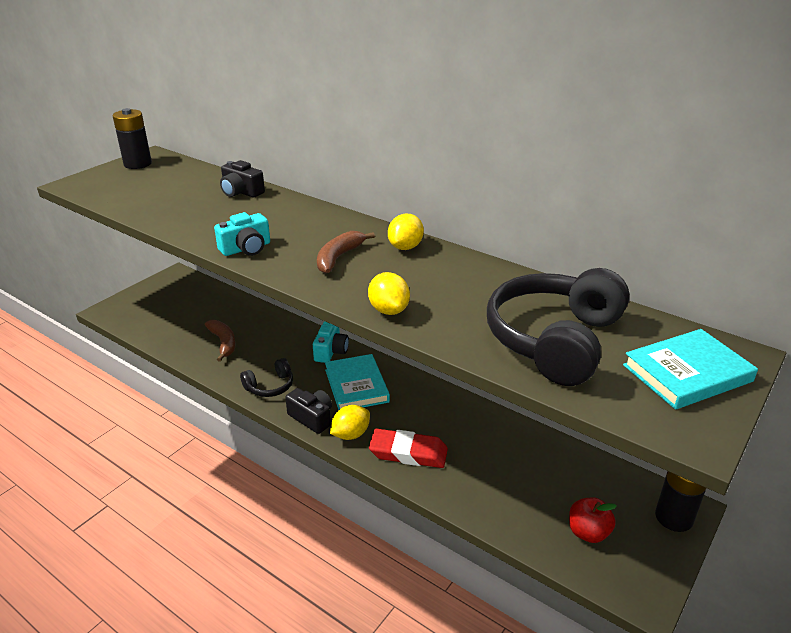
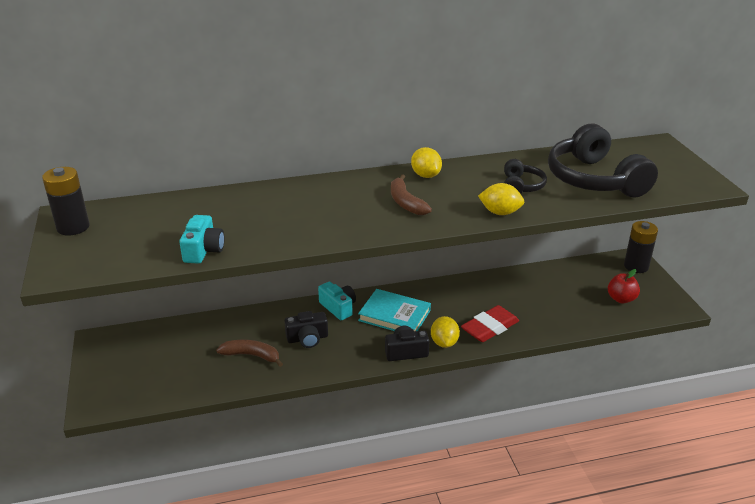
camera: 50 degrees left, 0 degrees up
turquoise camera [214,212,270,256] -> turquoise camera moved to [179,215,225,264]
black camera [220,160,265,198] -> black camera moved to [285,311,328,348]
black headphones [240,358,293,397] -> black headphones moved to [504,159,547,194]
turquoise book [623,329,758,410] -> none

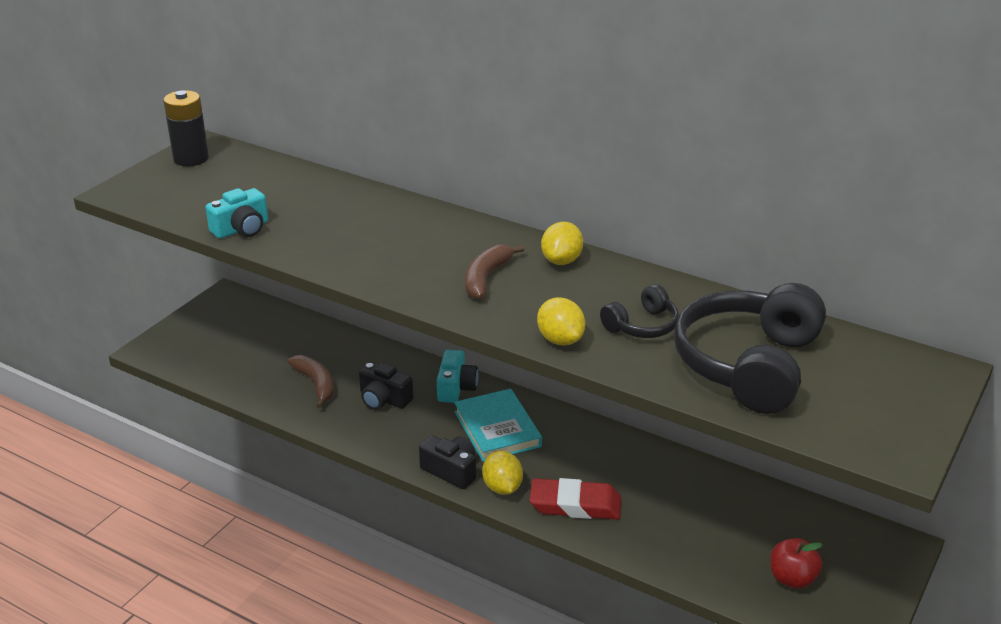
camera: 45 degrees right, 0 degrees up
yellow lemon [431,316,460,348] -> yellow lemon turned 60 degrees counterclockwise [482,451,523,495]
black battery [624,221,658,273] -> none

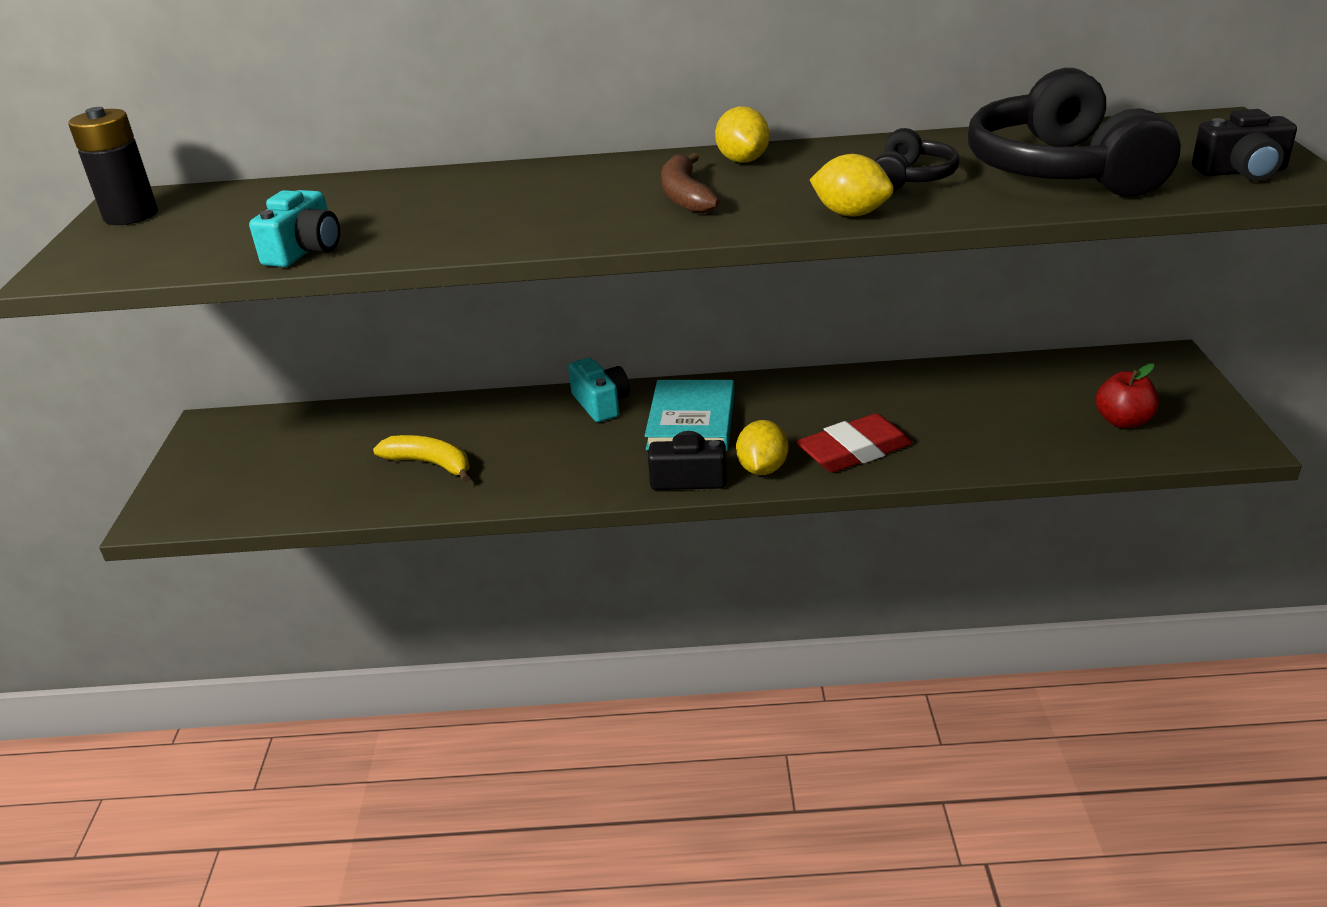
camera: 30 degrees left, 0 degrees up
brown banana [287,355,334,409] -> yellow banana [373,435,470,482]
black camera [359,362,413,410] -> black camera moved to [1192,109,1297,181]
turquoise book [454,389,542,462] -> turquoise book turned 60 degrees clockwise [645,380,734,451]
yellow lemon [482,451,523,495] -> yellow lemon turned 60 degrees clockwise [736,420,788,475]

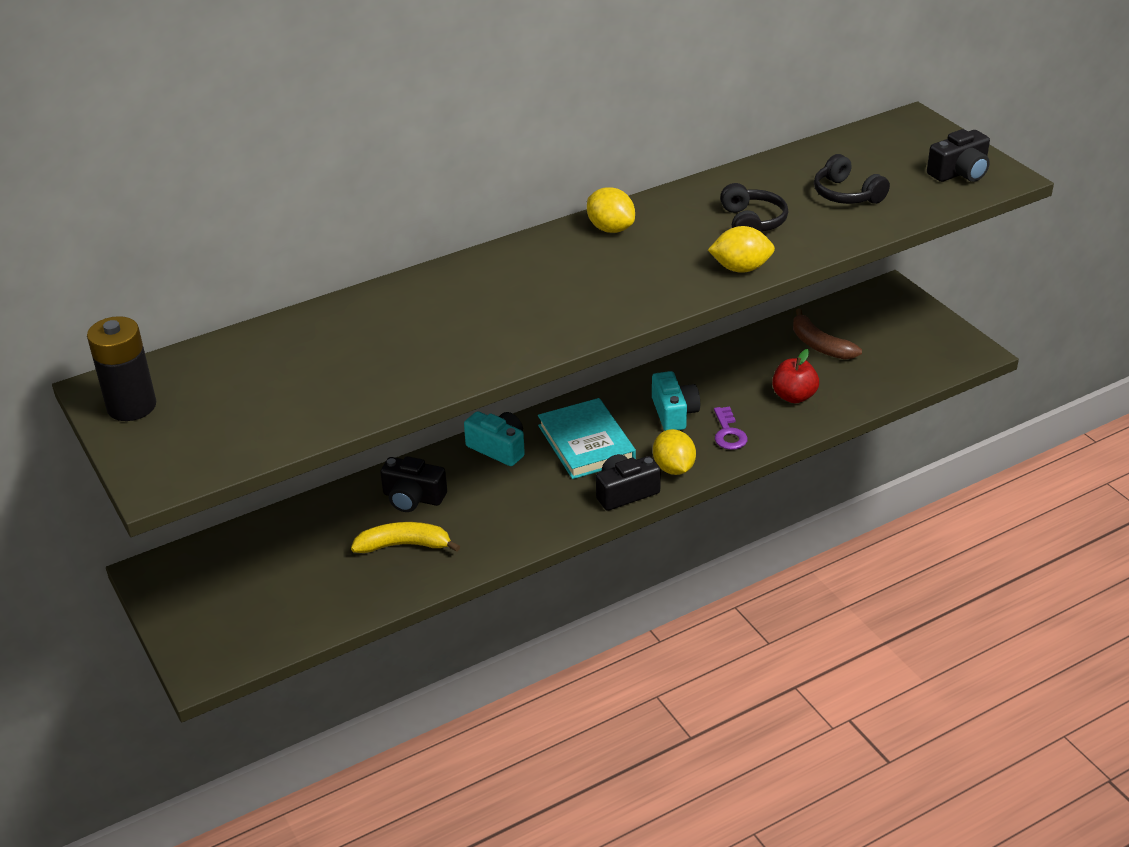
camera: 30 degrees left, 5 degrees up
turquoise camera [249,190,340,267] -> turquoise camera moved to [652,371,700,431]
brown banana [661,153,719,214] -> brown banana moved to [793,308,862,360]
red eraser [796,413,913,473] -> purple key [714,406,748,450]
black headphones [968,68,1181,197] -> black headphones [814,154,890,204], size x0.49
red apple [1096,363,1159,428] -> red apple moved to [772,349,819,404]
none -> black camera [380,456,447,512]

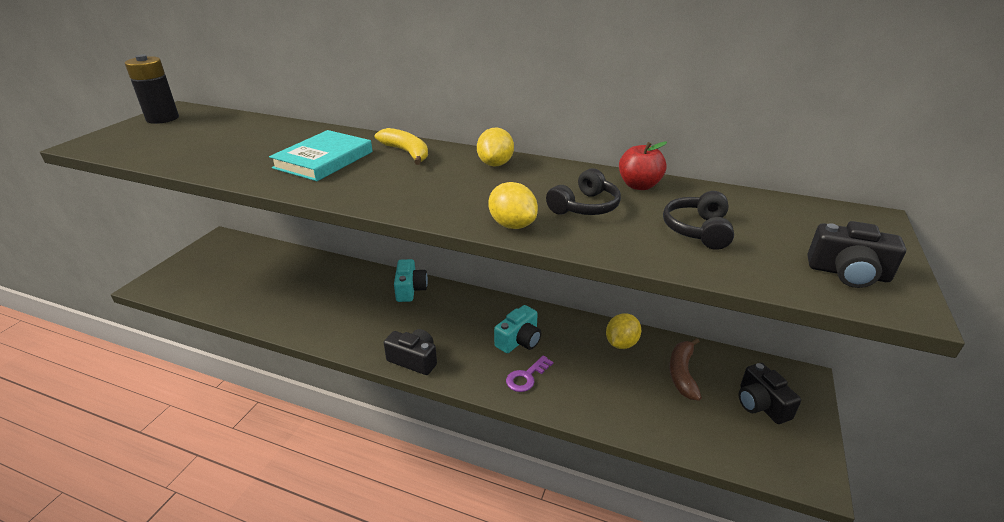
camera: 50 degrees right, 5 degrees down
yellow banana [351,522,460,553] -> yellow banana moved to [375,128,428,165]
black camera [380,456,447,512] -> black camera moved to [739,363,801,424]
turquoise book [538,398,636,479] -> turquoise book moved to [269,130,373,181]
yellow lemon [653,429,696,475] -> yellow lemon moved to [606,313,641,349]
red apple [772,349,819,404] -> red apple moved to [619,141,667,190]

